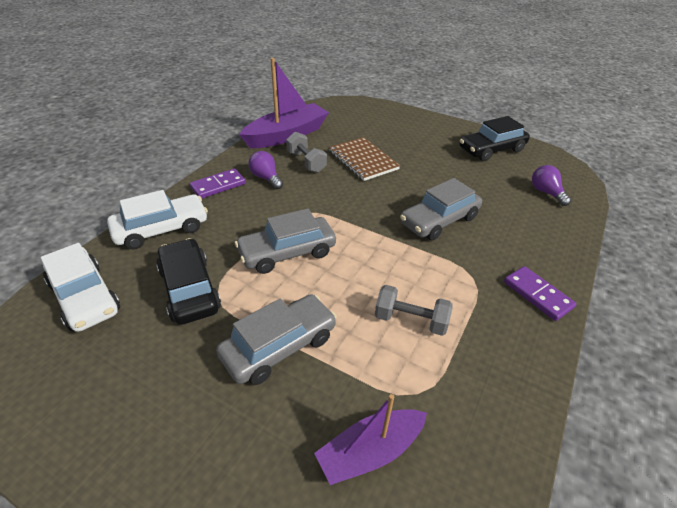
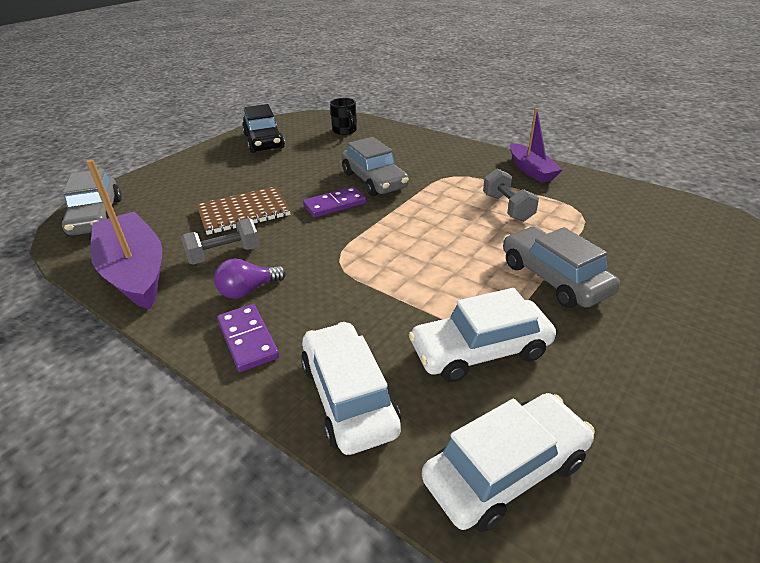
camera: 80 degrees left, 5 degrees down
black car [156,238,221,325] -> white car [409,288,556,382]
grey car [235,209,336,274] -> grey car moved to [62,169,122,236]
purple boat [314,394,427,485] -> purple boat moved to [510,108,563,183]
grey dumbbell [375,285,453,336] -> grey dumbbell turned 45 degrees counterclockwise [483,168,539,222]
purple domino [504,266,576,321] -> purple domino moved to [303,186,366,218]
purple light bulb [532,165,571,206] -> black mug [330,98,357,135]

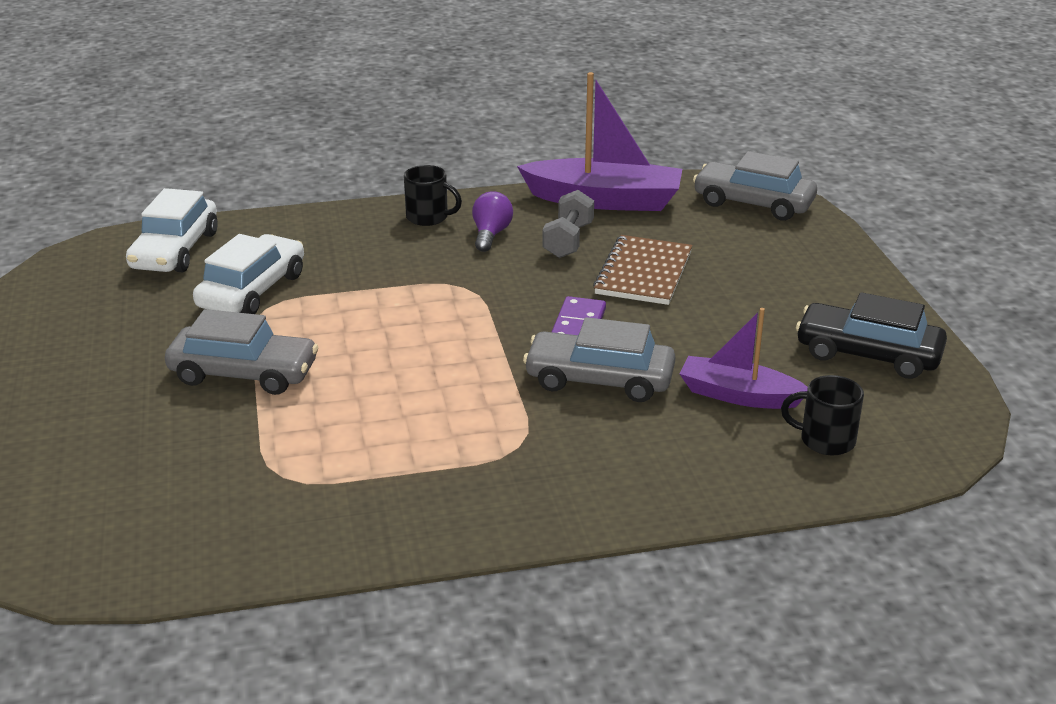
camera: 130 degrees right, 5 degrees down
purple domino [217,304,279,372] -> black mug [404,165,462,226]
white car [301,322,401,455] -> none
grey dumbbell [483,168,539,222] -> none
purple boat [510,108,563,183] -> purple boat moved to [679,308,808,409]

